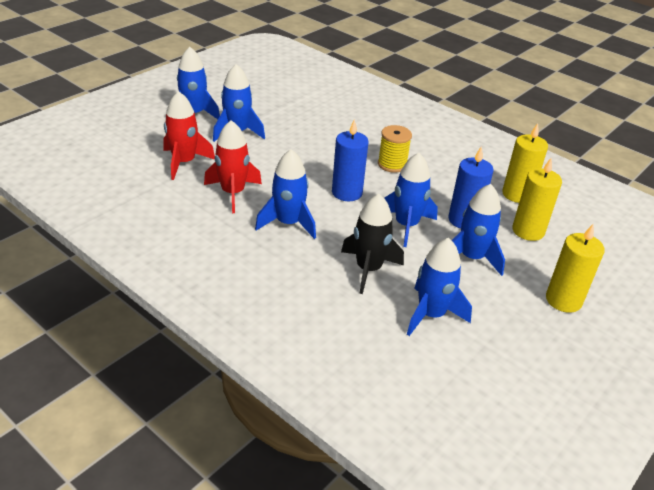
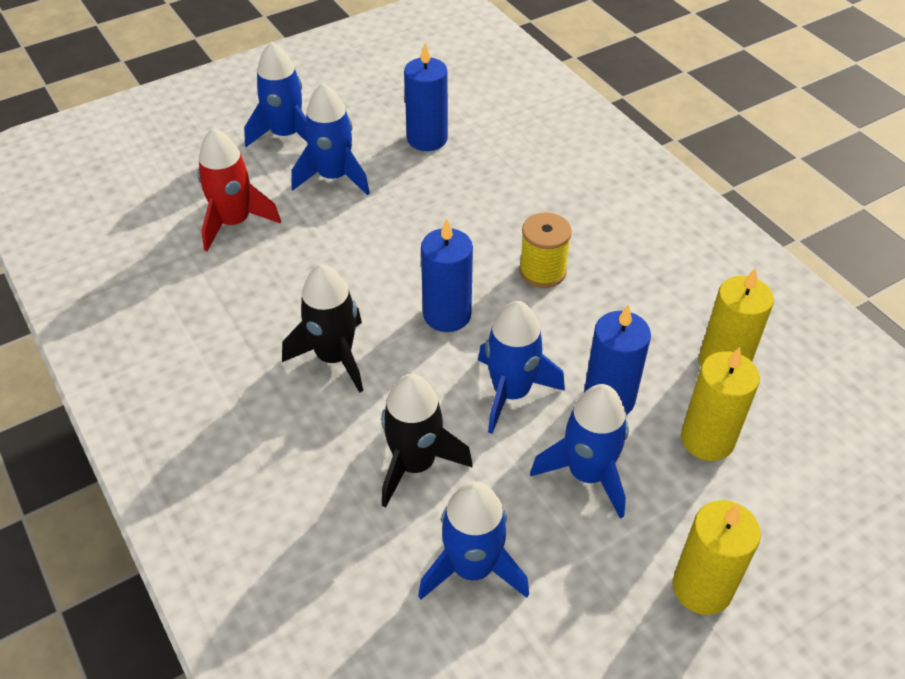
camera: 20 degrees right, 10 degrees up
red rocket [204,120,262,213] -> none
blue rocket [255,149,316,239] -> black rocket [282,264,363,393]
none -> blue candle [404,43,448,151]

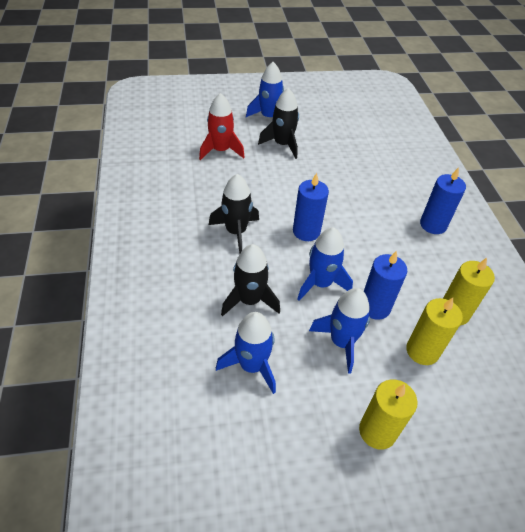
camera: 20 degrees right, 0 degrees up
blue rocket [291,83,370,195] -> black rocket [258,88,299,159]
blue candle [404,43,448,151] -> blue candle moved to [420,167,466,234]
yellow spool [519,212,572,288] -> none

